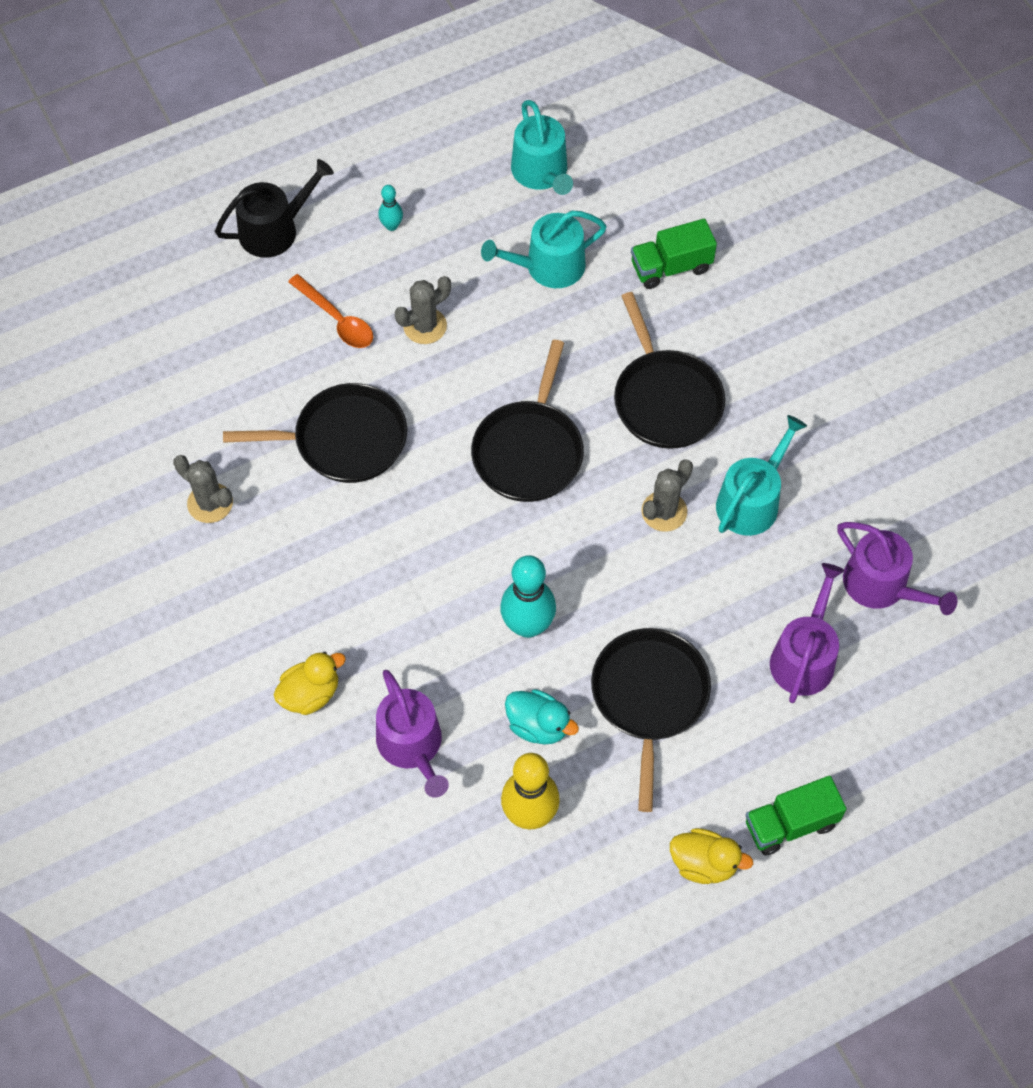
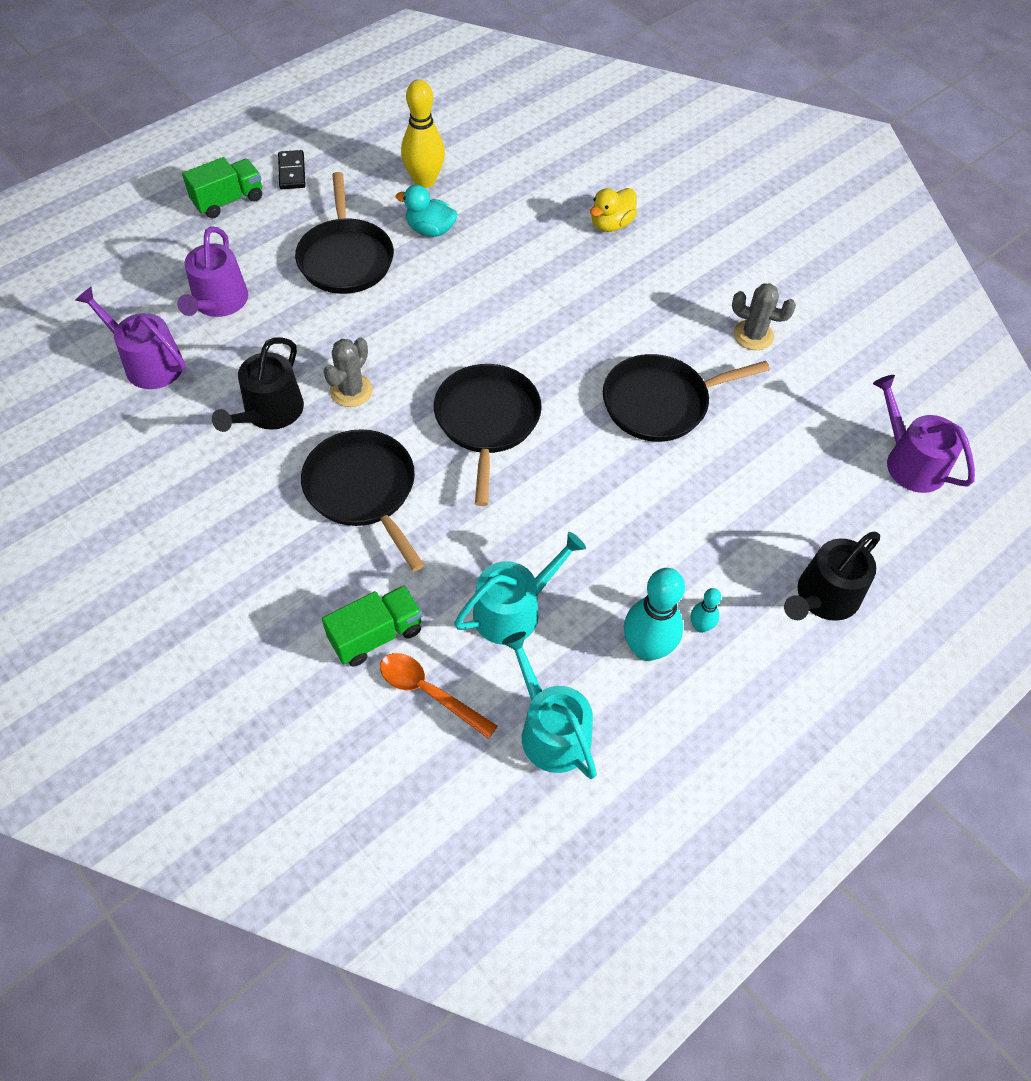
camera: 165 degrees right, 5 degrees down
orange spoon [288,274,373,348] -> orange spoon moved to [380,653,498,739]
purple watering can [376,670,449,798] -> purple watering can moved to [873,375,975,493]
grey cactus [395,276,451,344] -> none
turquoise bowling pin [500,555,556,638] -> turquoise bowling pin moved to [624,568,685,661]
yellow duck [670,828,753,884] -> black domino [278,150,306,189]
turquoise watering can [716,415,807,536] -> black watering can [212,337,304,432]

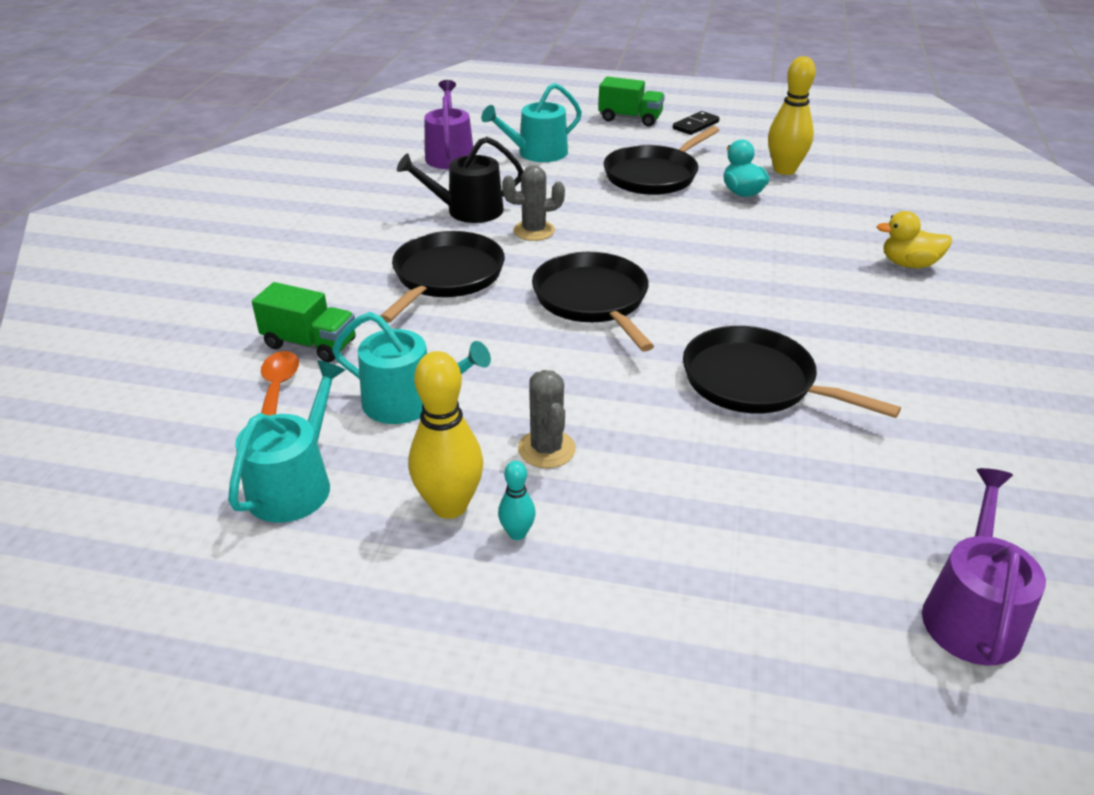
camera: 55 degrees right, 20 degrees down
purple watering can [177,226,248,317] -> turquoise watering can [481,83,582,162]
black pan [434,364,542,506] -> black pan turned 75 degrees counterclockwise [532,252,654,352]
turquoise bowling pin [624,568,685,661] -> yellow bowling pin [408,351,483,519]
grey cactus [732,283,796,350] -> grey cactus moved to [518,370,576,468]
black watering can [784,532,880,621] -> none

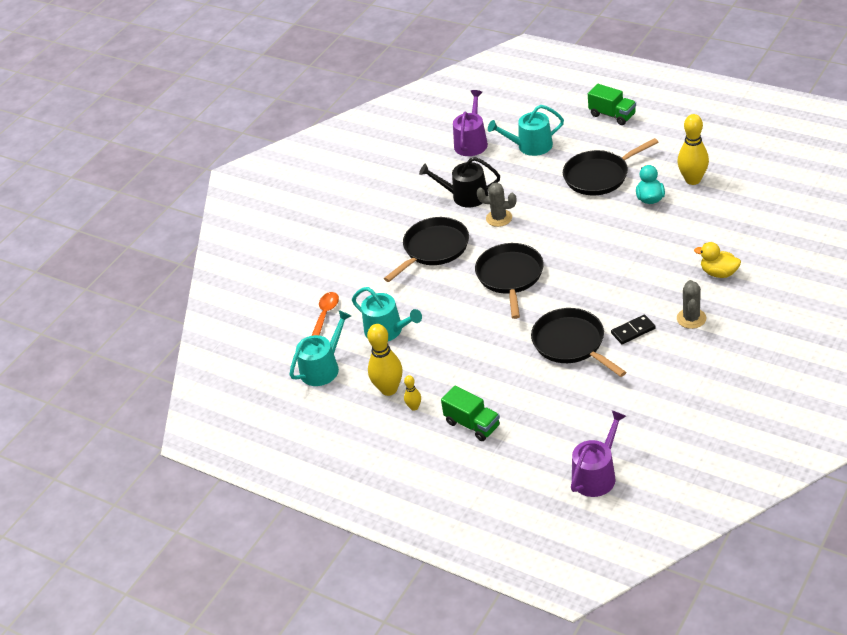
camera: 25 degrees right, 5 degrees up
green truck [252,282,356,362] -> green truck moved to [441,385,500,441]
turquoise bowling pin [498,461,535,540] -> yellow bowling pin [404,375,421,411]
grey cactus [518,370,576,468] -> grey cactus moved to [677,280,706,329]
black domino [673,111,719,135] -> black domino moved to [611,315,656,344]

